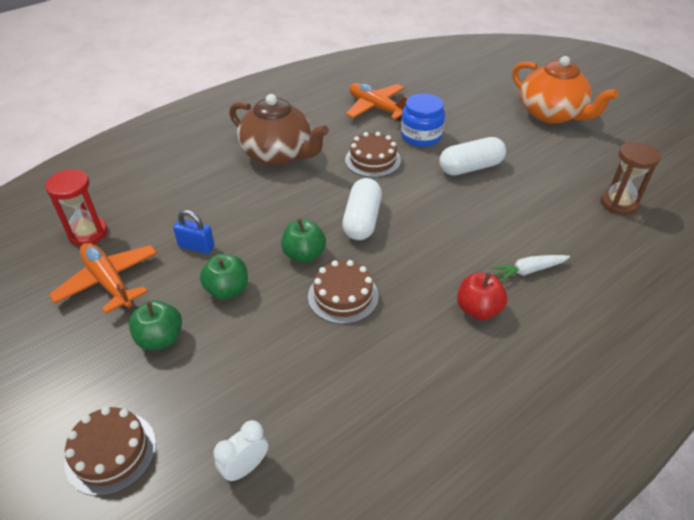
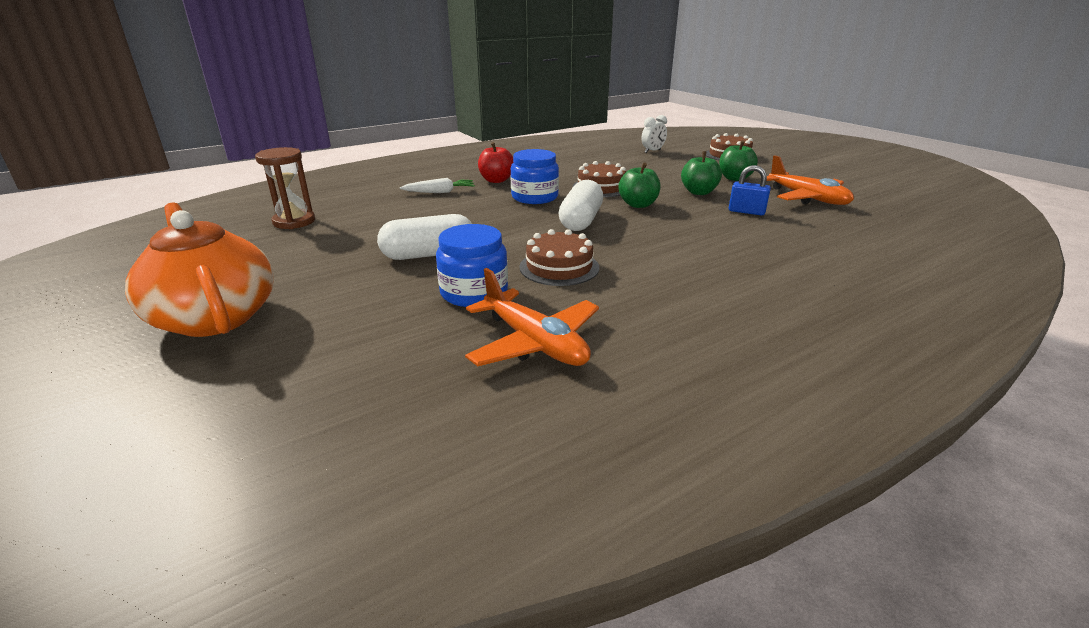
camera: 175 degrees left, 15 degrees down
red hourglass [45,169,108,246] -> none
brown teapot [229,94,329,166] -> none
none -> blue jar [510,149,559,204]

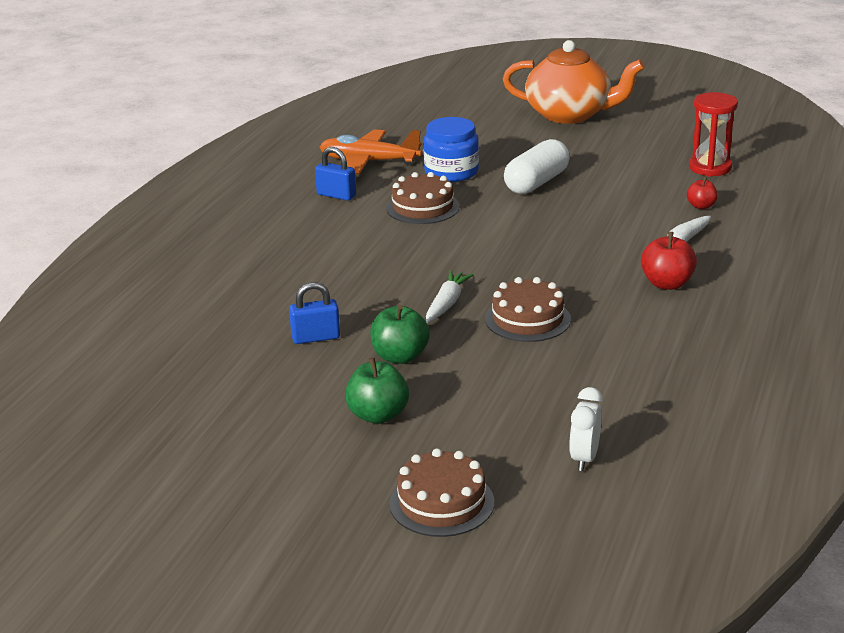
camera: 145 degrees right, 0 degrees up
brown hourglass [255,147,315,229] -> red hourglass [689,92,738,177]
blue jar [510,149,559,204] -> none
white capsule [559,180,603,231] -> none
green apple [618,162,660,208] -> white carrot [426,271,474,323]
orange plane [767,155,854,205] -> none
none -> blue padlock [315,147,356,201]
none -> red apple [687,177,718,209]

